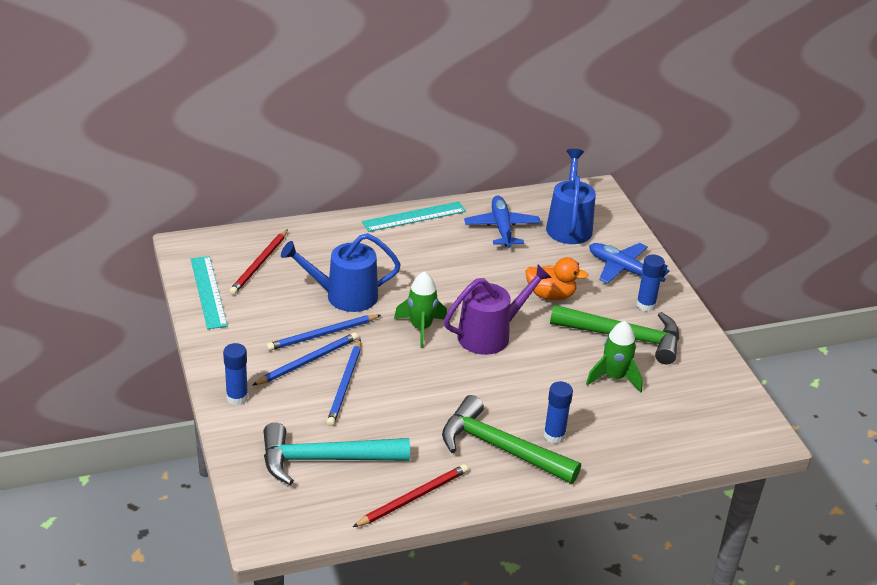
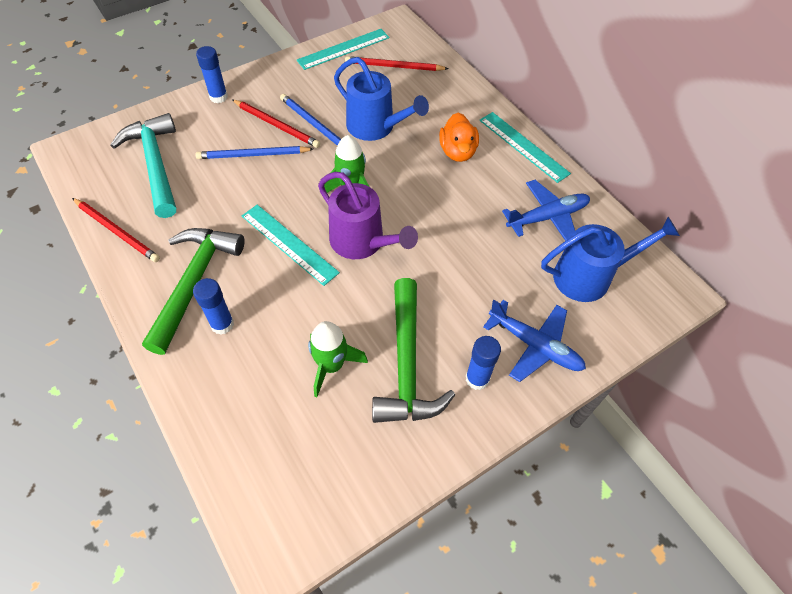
camera: 75 degrees right, 20 degrees up
blue pencil [252,333,358,386] -> red pencil [232,99,320,148]
blue watering can [281,233,401,312] -> blue watering can turned 150 degrees clockwise [334,57,429,141]
orange duck [526,257,588,300] -> orange duck moved to [439,113,479,162]
blue plane [589,243,670,284] -> blue plane turned 105 degrees clockwise [483,300,586,382]
none -> turquoise ruler [242,205,340,286]

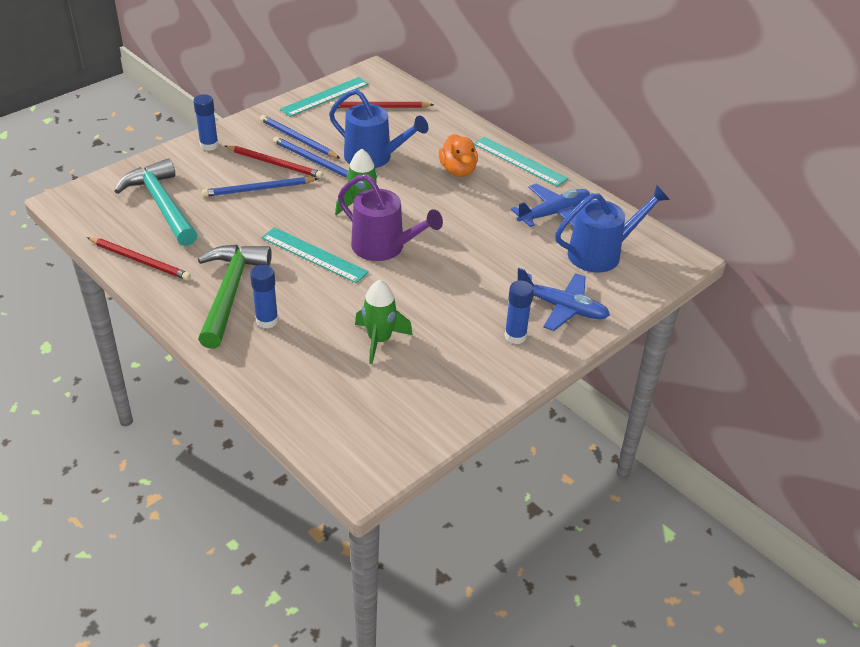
camera: 10 degrees left, 15 degrees down
green hammer [372,278,455,423] -> none
none -> blue pencil [260,115,341,159]

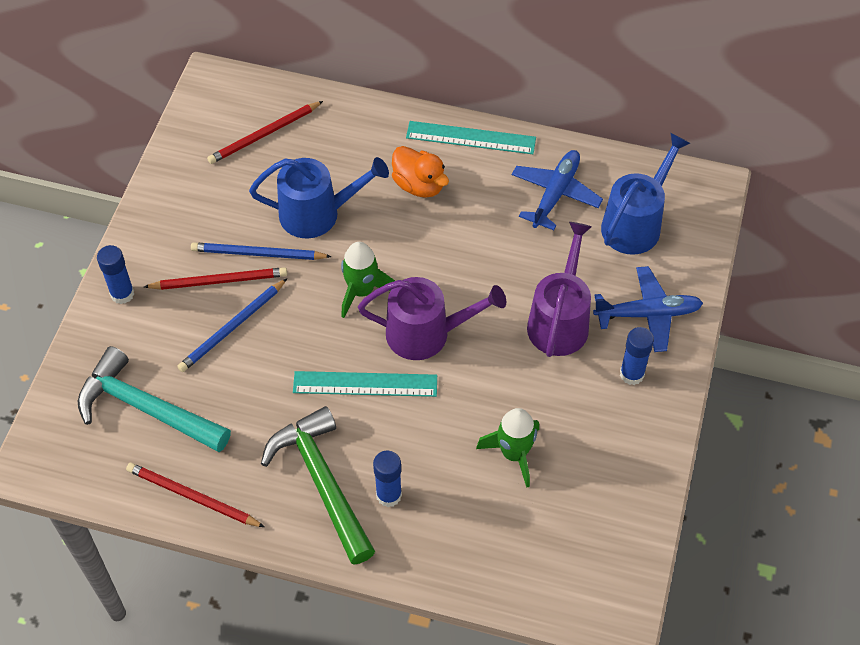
camera: 30 degrees left, 15 degrees up
red pencil [87,237,191,280] -> red pencil turned 150 degrees counterclockwise [126,463,264,527]
blue pencil [260,115,341,159] -> none
turquoise ruler [280,77,369,117] -> none
none -> purple watering can [527,222,592,357]

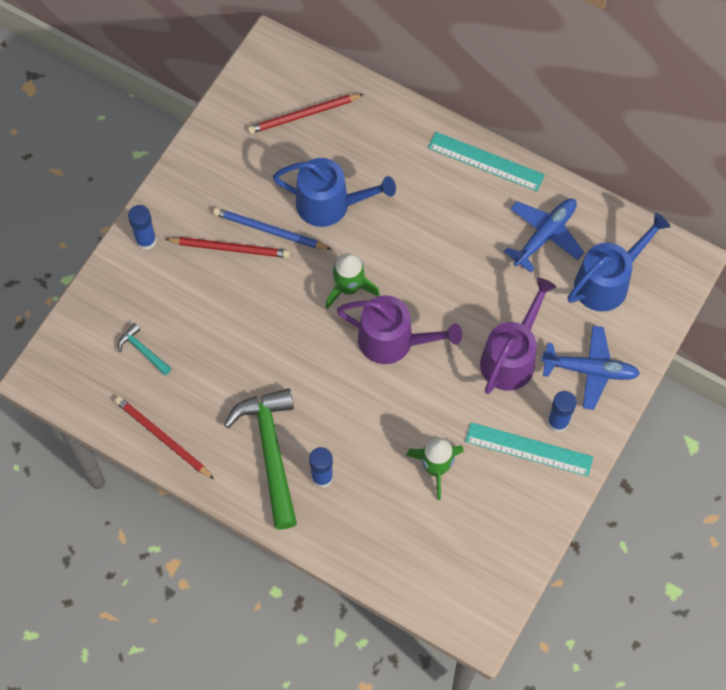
camera: 15 degrees right, 10 degrees up
turquoise hammer [78,346,231,452] -> turquoise hammer [118,323,171,375], size x0.45
blue pencil [177,278,287,372] -> none
turquoise ruler [293,371,437,397] -> turquoise ruler moved to [465,422,593,477]
orange duck [392,146,449,198] -> none

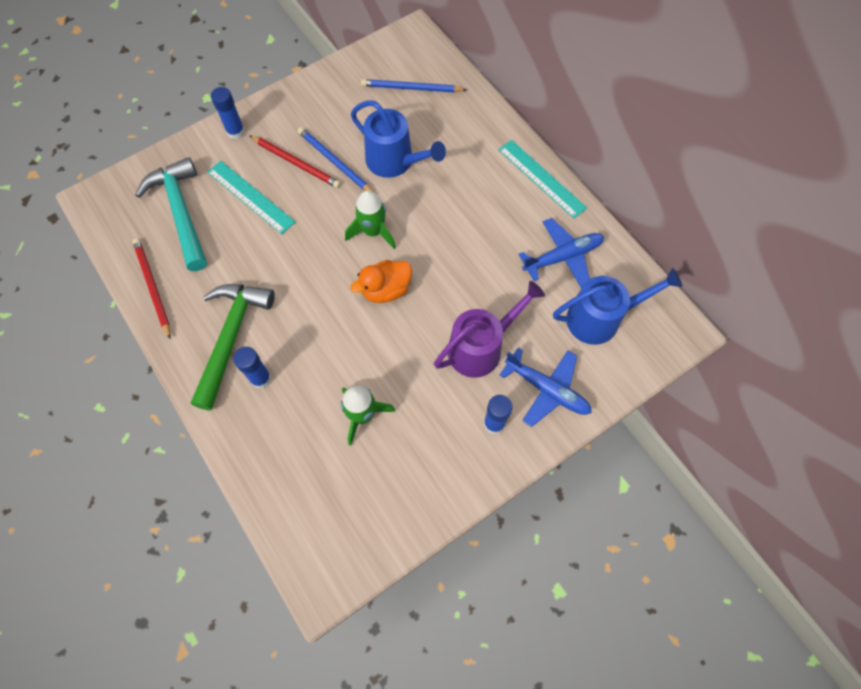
camera: 25 degrees right, 0 degrees up
turquoise hammer [118,323,171,375] -> turquoise hammer [135,157,207,271], size x2.20
red pencil [248,94,363,134] -> blue pencil [361,79,467,93]
purple watering can [337,295,462,364] -> orange duck [350,260,412,303]
turquoise ruler [465,422,593,477] -> turquoise ruler moved to [207,161,295,234]

